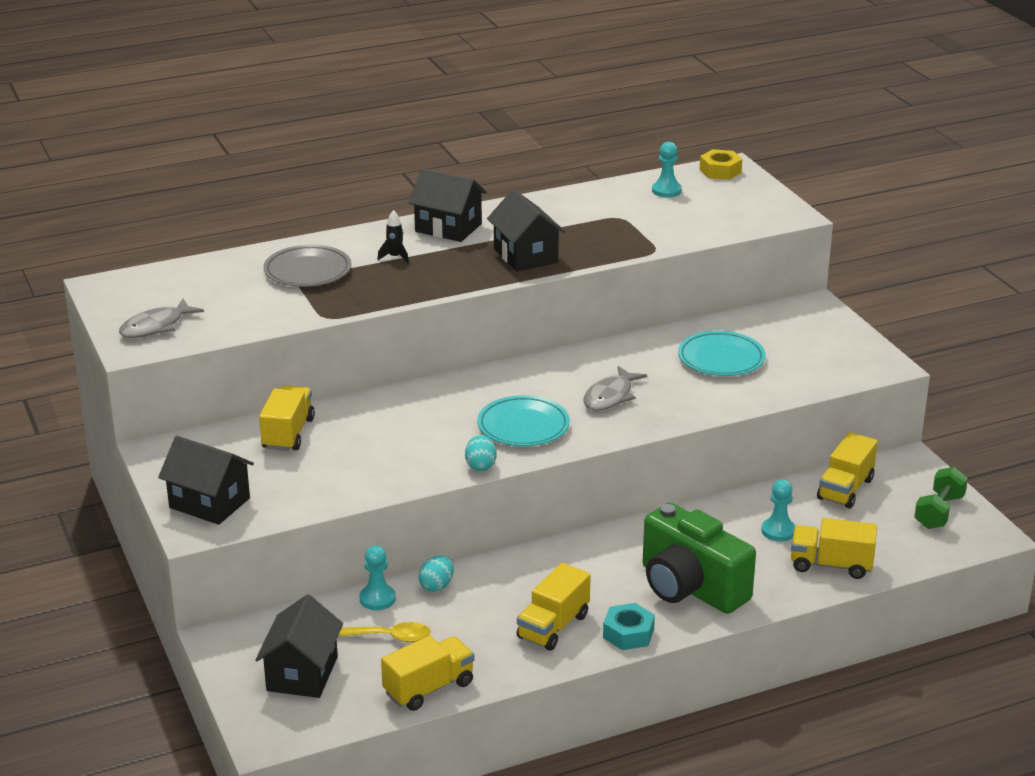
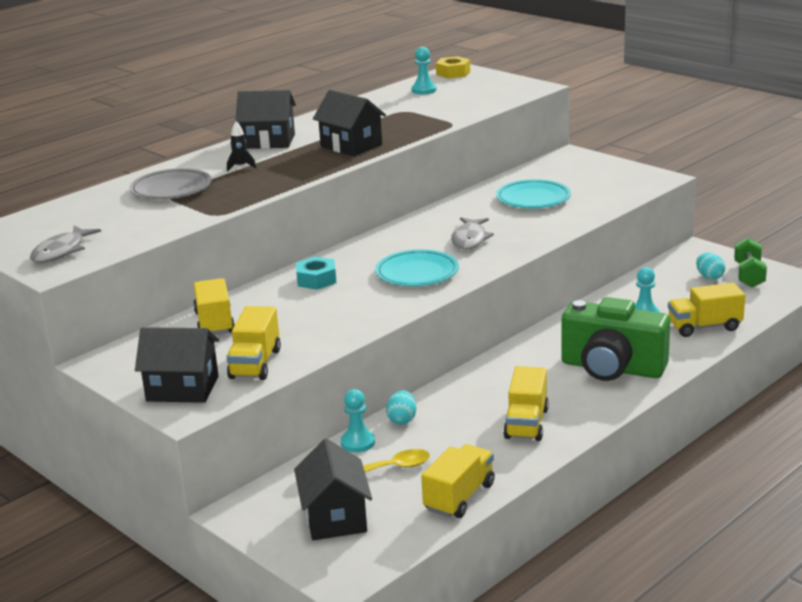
camera: 20 degrees left, 5 degrees down
turquoise egg [465,435,497,471] -> turquoise egg moved to [696,253,725,280]
turquoise nut [603,603,655,650] -> turquoise nut moved to [296,257,336,290]
yellow truck [817,432,878,509] -> yellow truck moved to [227,306,281,380]

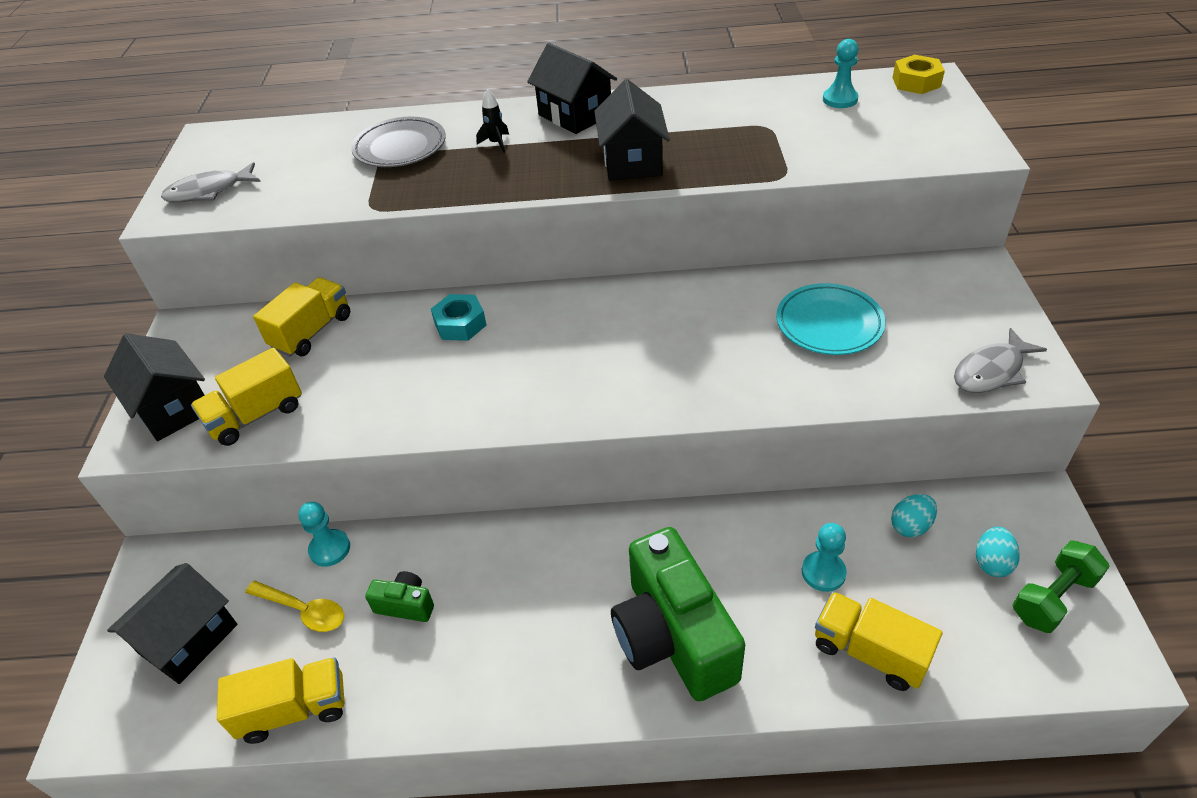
camera: 45 degrees right, 20 degrees up
turquoise plate [375,250,459,286] -> none
turquoise egg [386,390,417,425] -> turquoise egg moved to [891,494,937,537]
grey fish [451,217,494,250] -> grey fish moved to [954,328,1047,393]
yellow truck [503,366,549,441] -> none
none -> green camera [365,571,434,622]

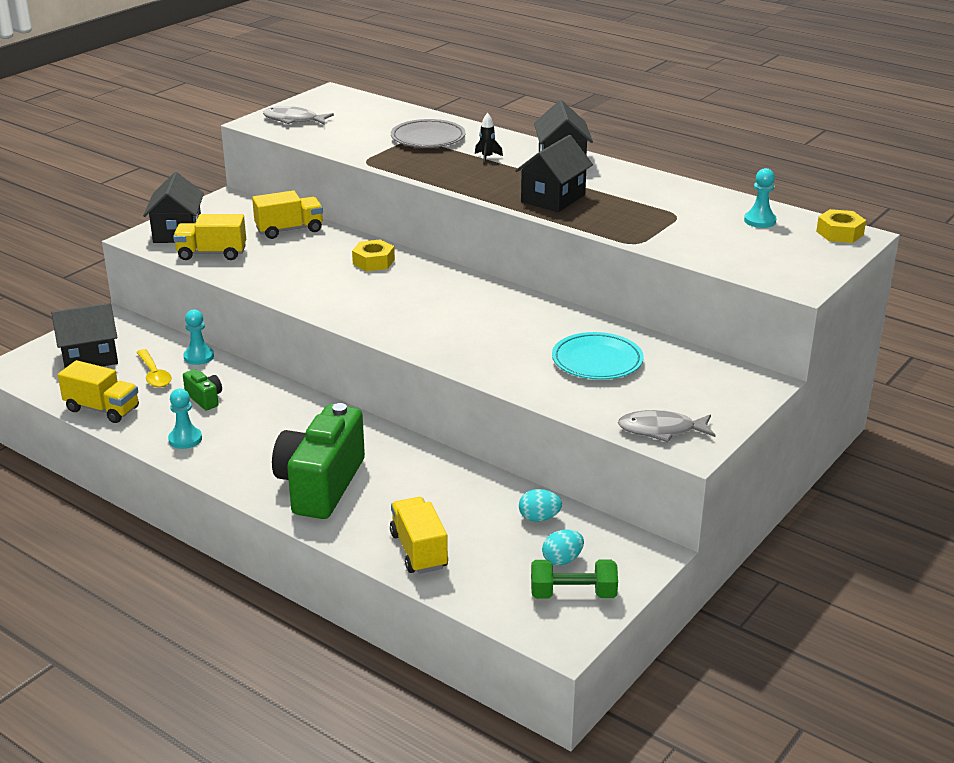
camera: 35 degrees right, 15 degrees down
turquoise nut [431,294,487,341] -> yellow nut [352,239,395,271]
turquoise pawn [802,523,847,592] -> turquoise pawn moved to [168,389,202,449]

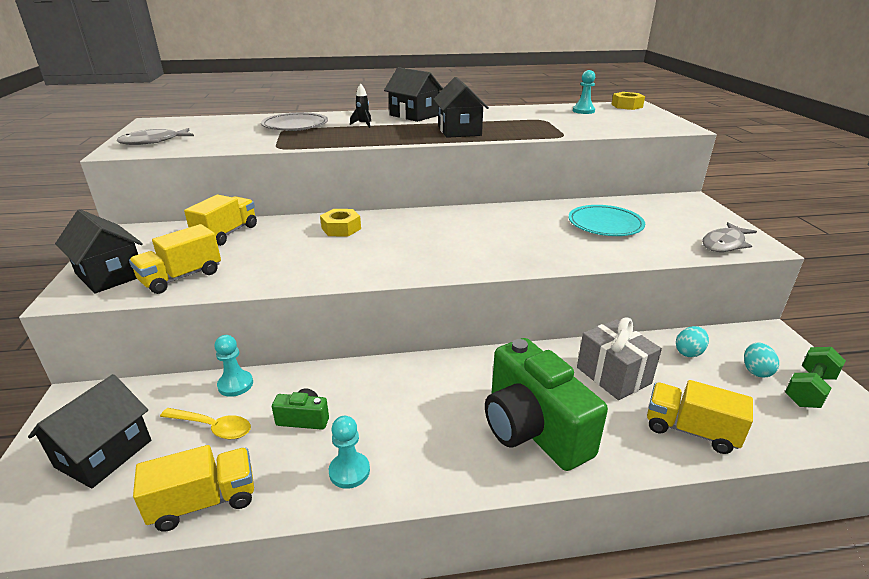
camera: 45 degrees left, 0 degrees up
none -> grey gift [577,317,662,400]

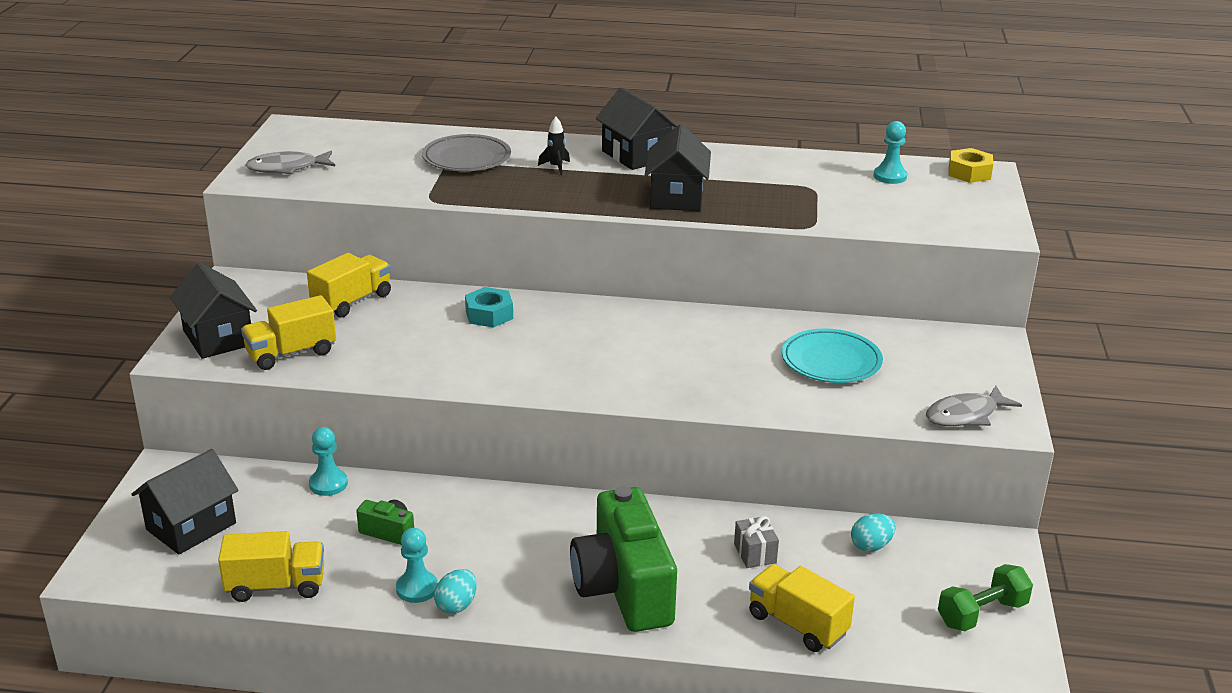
camera: 15 degrees right, 0 degrees up
yellow spoon [160,408,251,439] -> none
yellow nut [320,209,361,236] -> turquoise nut [465,287,513,328]
grey gift [577,317,662,400] -> grey gift [734,516,779,568], size x0.56
turquoise egg [744,343,779,377] -> turquoise egg moved to [434,569,477,614]

